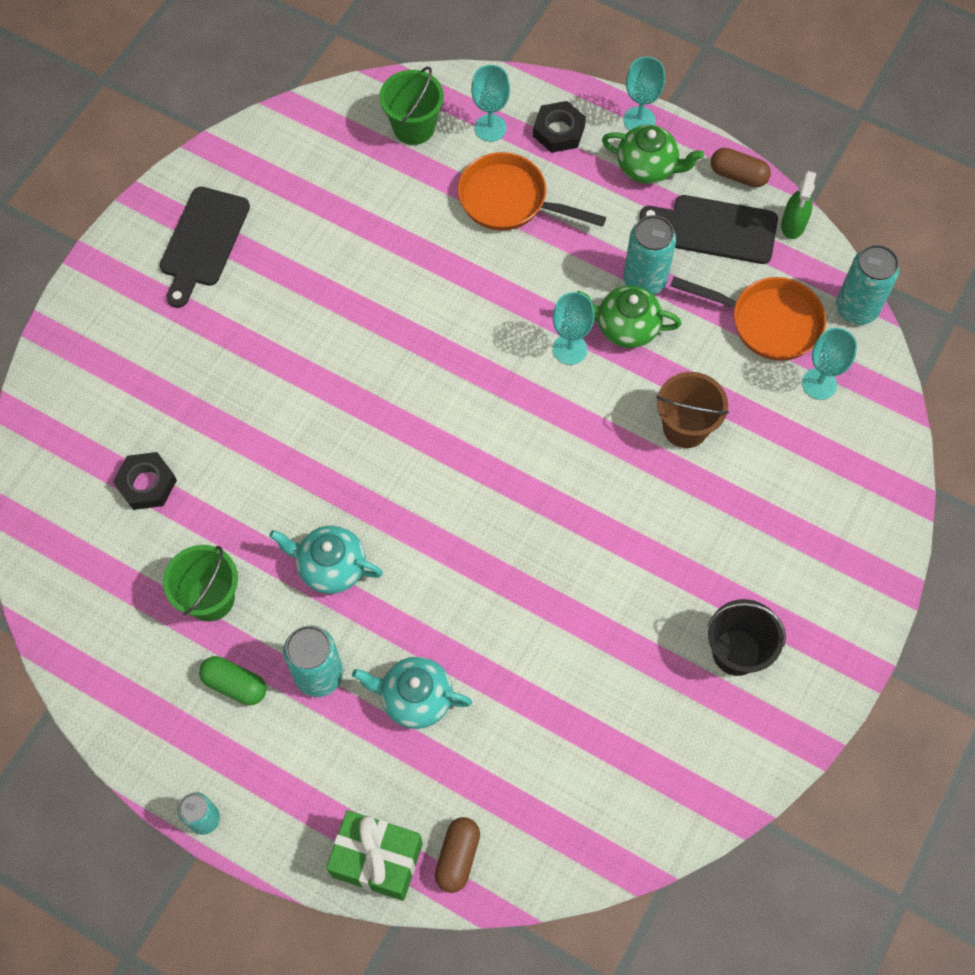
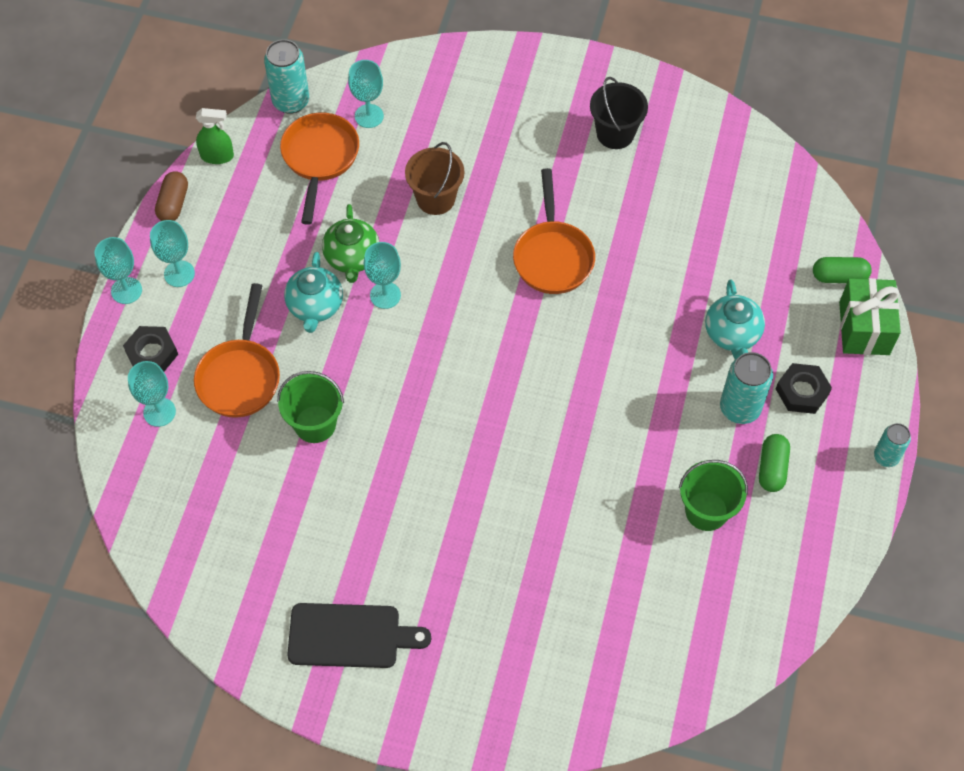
camera: 105 degrees left, 5 degrees down
black nut [113,452,177,510] -> black nut moved to [776,363,832,414]
turquoise teapot [269,526,383,594] -> turquoise teapot moved to [284,252,343,333]
green bucket [379,66,444,145] -> green bucket moved to [277,371,344,443]
brown capsule [435,817,480,893] -> green capsule [813,257,872,283]
green teapot [602,125,704,184] -> turquoise goblet [150,220,195,287]
turquoise can [623,215,676,295] -> none
black cutting board [639,195,778,264] -> none
none -> orange pan [513,168,595,294]

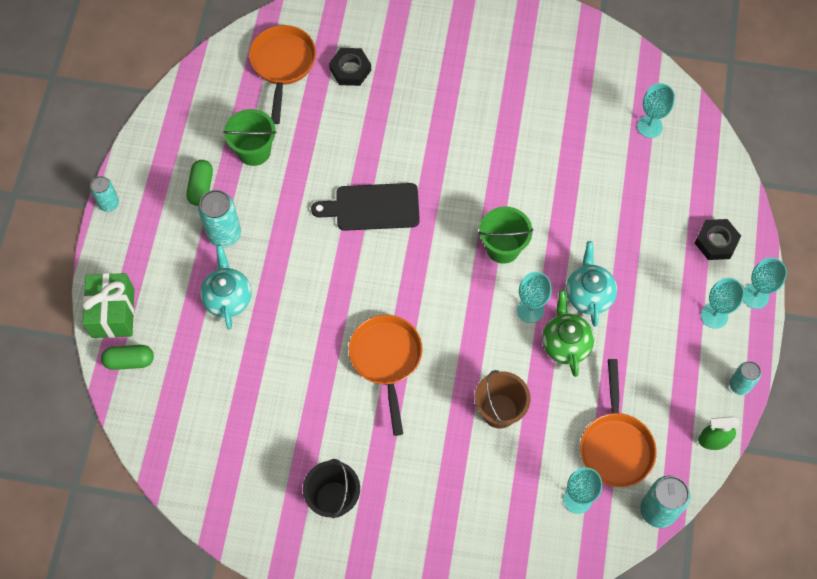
camera: 175 degrees right, 5 degrees up
turquoise goblet [128,361,176,427] -> turquoise goblet moved to [637,83,675,138]
brown capsule [155,171,188,221] -> turquoise can [729,361,761,395]
orange pan [194,283,280,418] -> orange pan moved to [249,25,316,124]
green bucket [277,371,344,443] -> green bucket moved to [478,206,533,264]
black cutting board [287,603,431,668] -> black cutting board moved to [311,183,420,231]
black nut [776,363,832,414] -> black nut moved to [329,48,371,86]

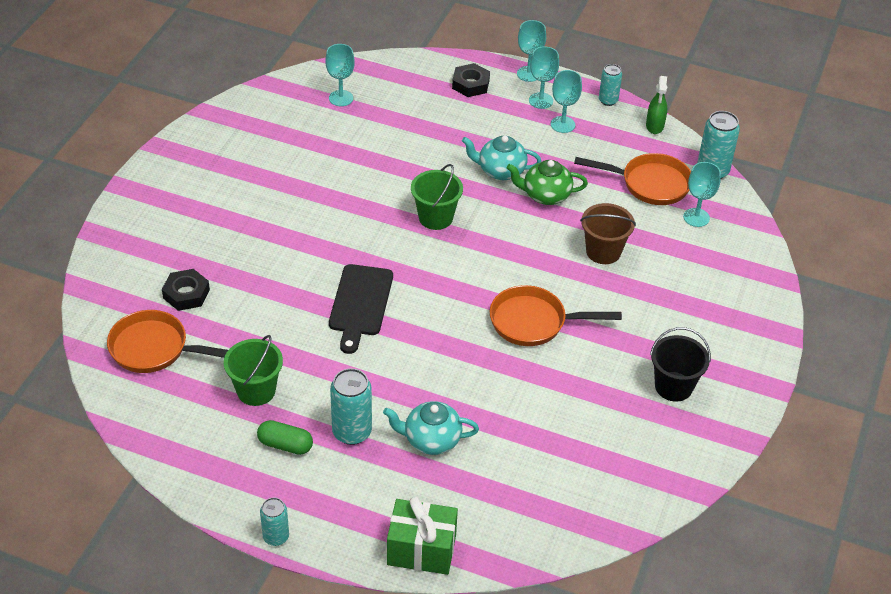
camera: 80 degrees left, 20 degrees down
green capsule [101,345,154,370] -> none
turquoise goblet [517,272,552,323] -> turquoise goblet moved to [551,70,582,133]

